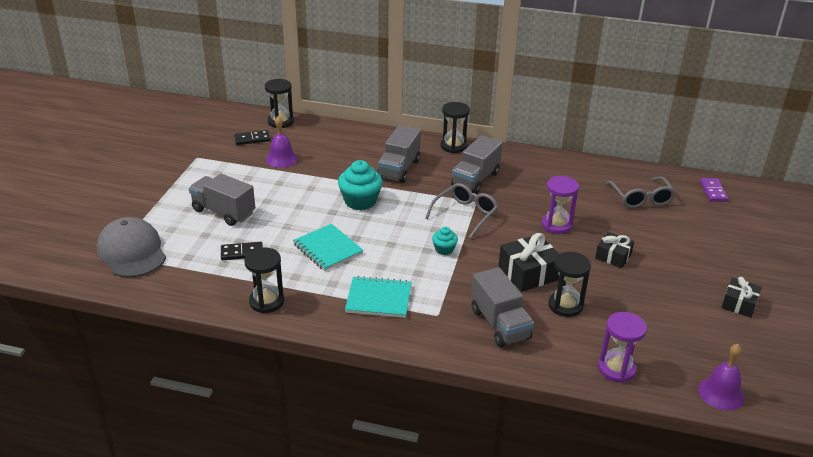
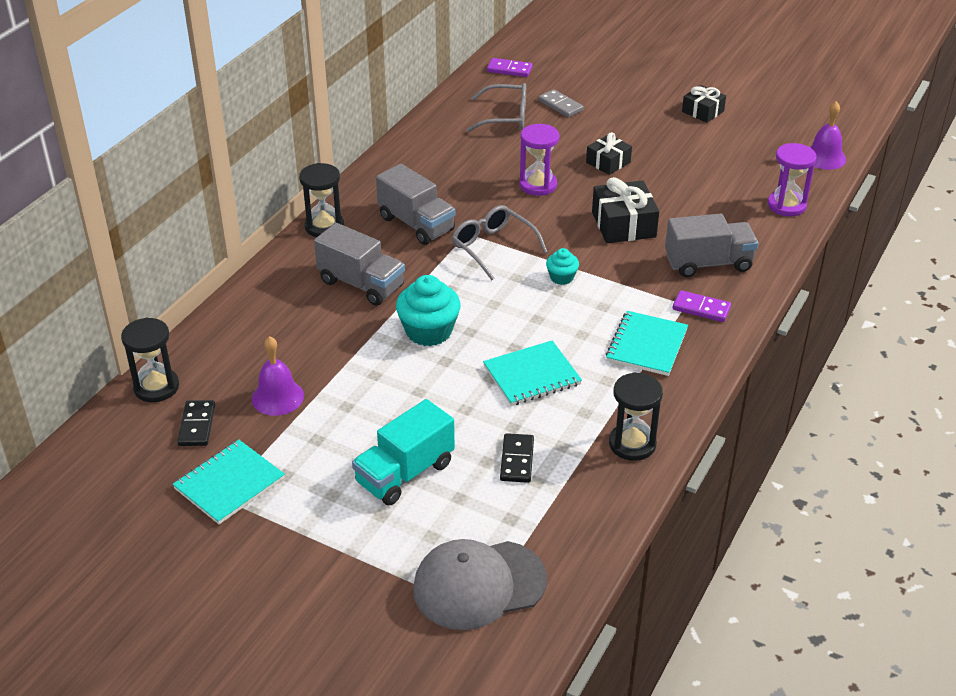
camera: 75 degrees left, 5 degrees up
grey truck [189,174,255,226] -> turquoise truck [352,399,455,505]
black hourglass [548,252,591,317] -> none
none -> turquoise notebook [173,440,285,524]
none -> grey domino [538,89,584,117]
none -> purple domino [673,290,731,322]

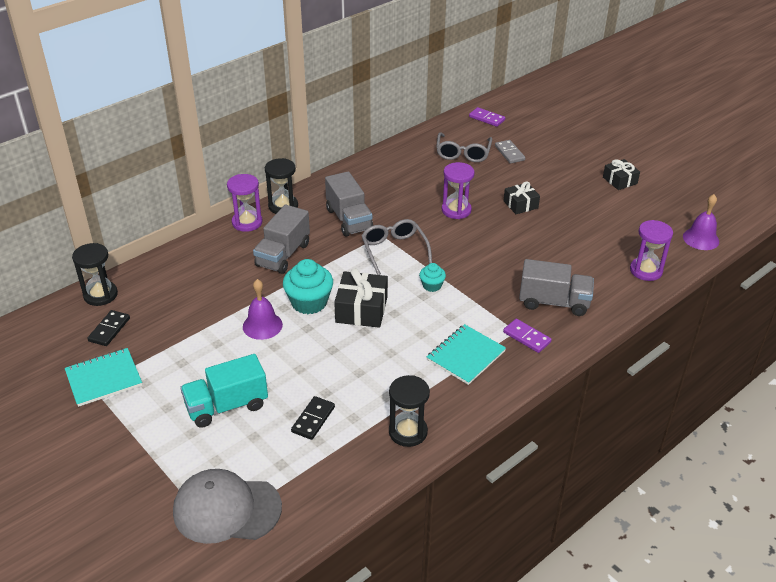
camera: 20 degrees right, 0 degrees up
purple bell [252,336,304,416] -> purple bell moved to [243,279,283,340]
grey truck [314,223,405,306] -> grey truck turned 60 degrees clockwise [253,205,310,274]
grey glasses [467,83,526,132] -> grey glasses turned 75 degrees clockwise [436,132,492,162]
turquoise notebook [483,340,582,406] -> none
black gift [592,177,659,243] -> black gift moved to [334,268,388,328]
none -> purple hourglass [227,174,263,232]

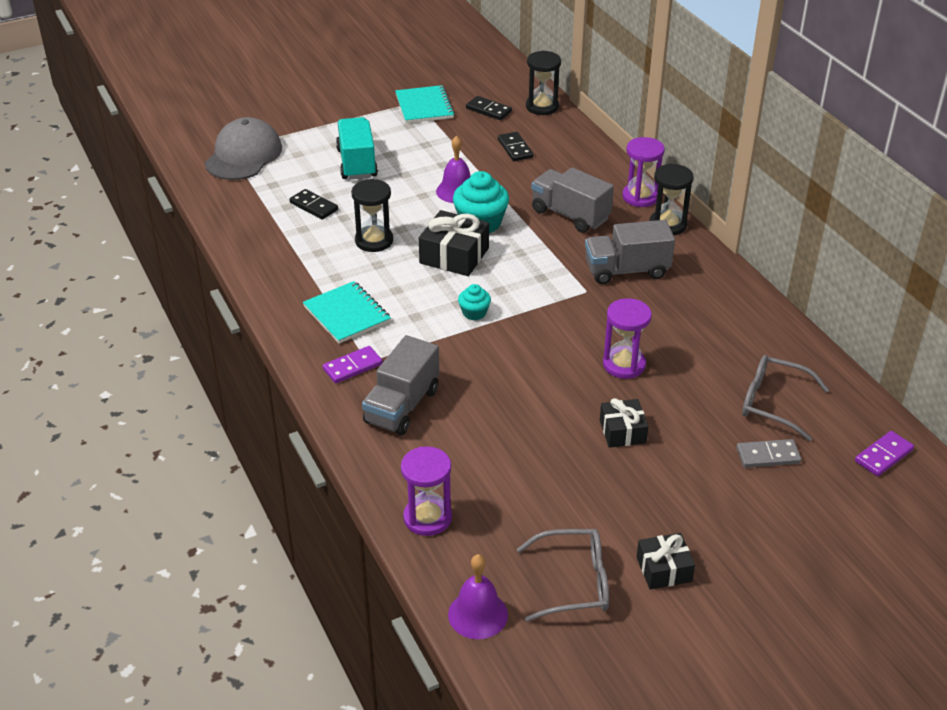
camera: 105 degrees right, 0 degrees up
grey glasses [361,219,432,275] -> grey glasses moved to [517,529,609,622]
black hourglass [389,375,430,447] -> black hourglass moved to [351,179,393,252]
none -> black domino [498,132,533,161]

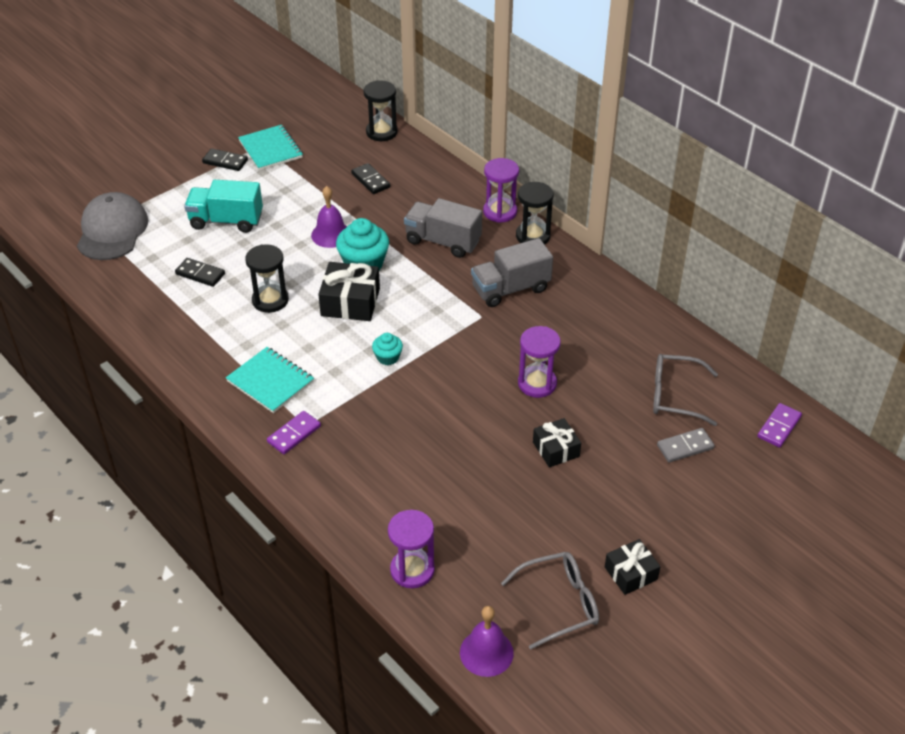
camera: 15 degrees left, 5 degrees up
turquoise truck [336,117,378,180] -> turquoise truck turned 60 degrees counterclockwise [184,180,263,233]
grey truck [362,335,439,435] -> none
black domino [466,96,512,120] -> black domino moved to [202,148,248,171]

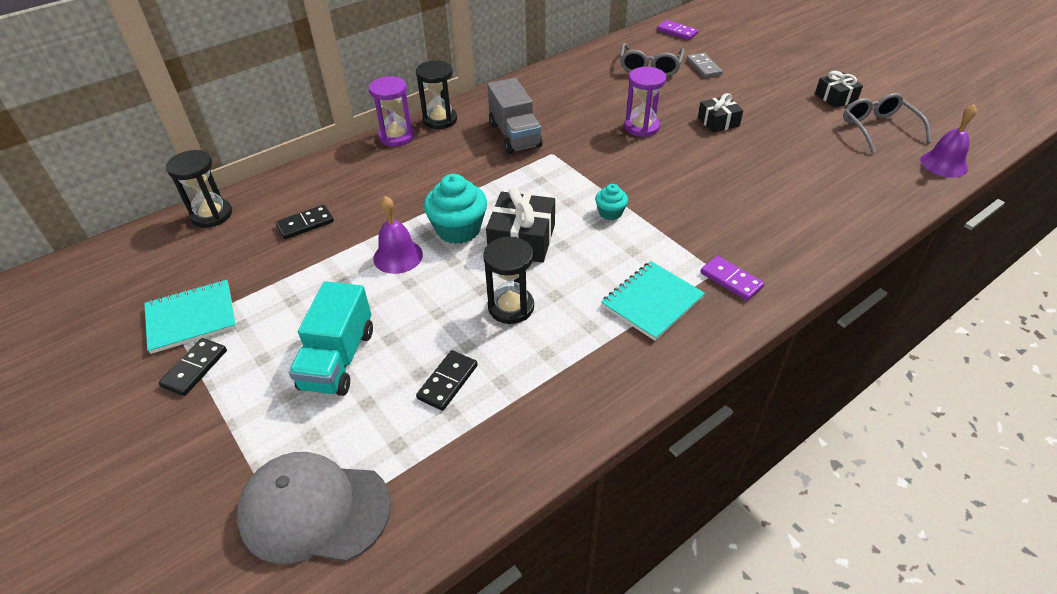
camera: 85 degrees left, 0 degrees up
purple hourglass [388,510,435,588] -> none
grey truck [404,198,482,258] -> none

